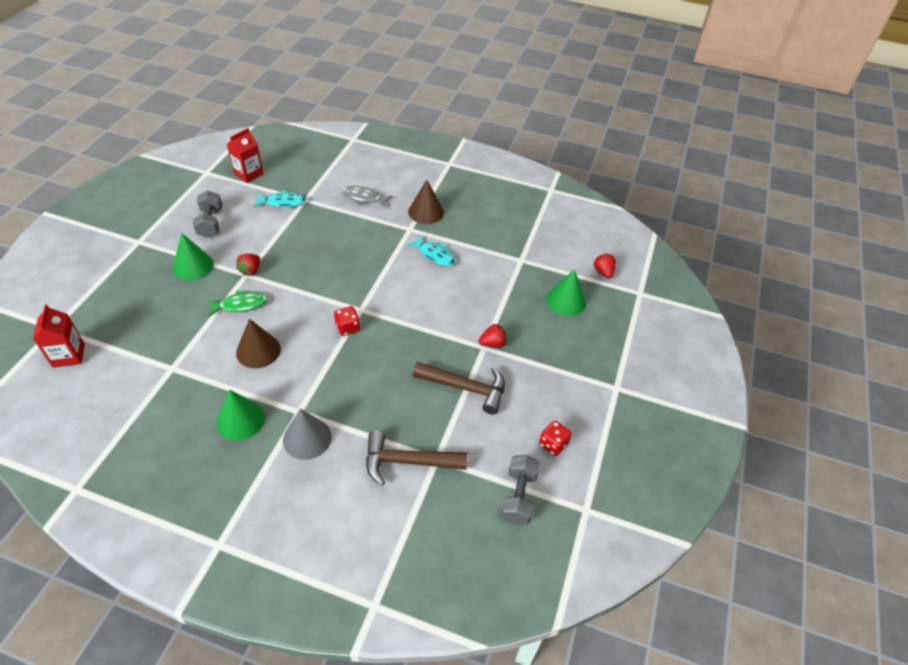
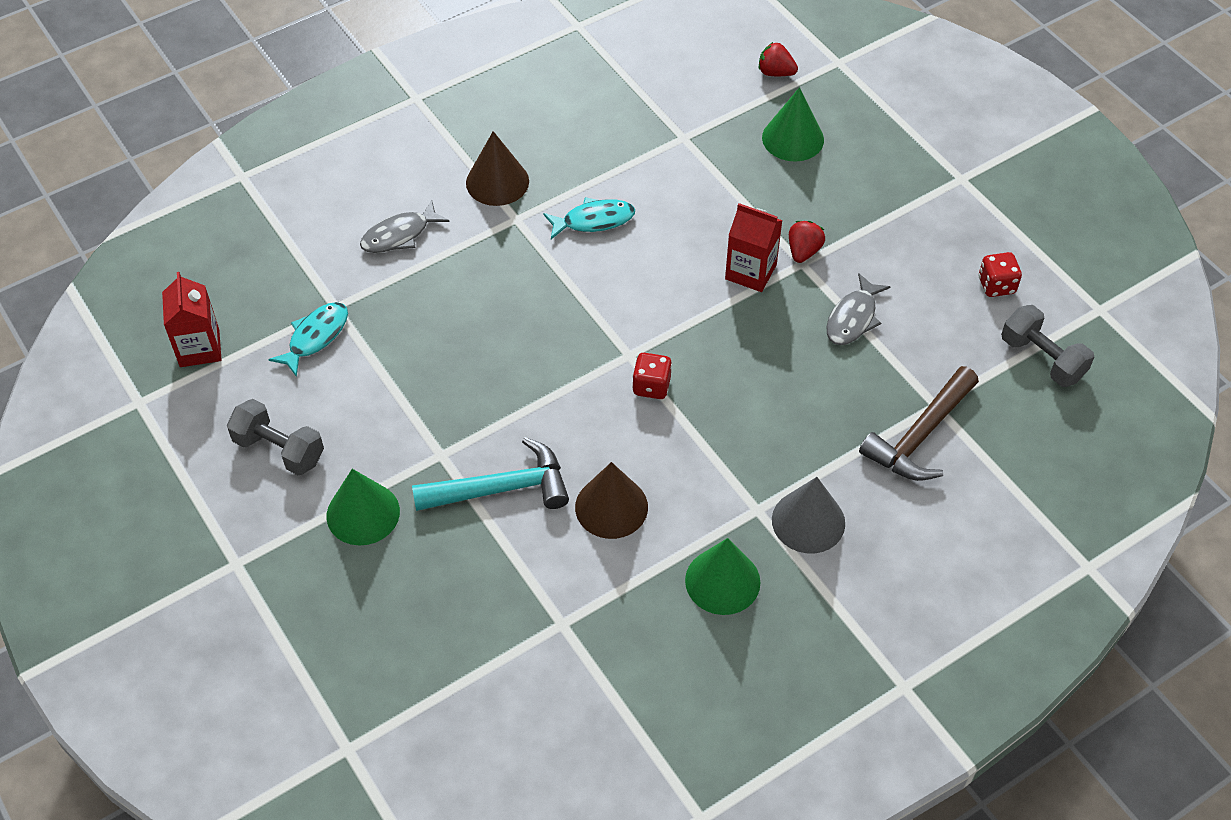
camera: 50 degrees left, 5 degrees up
red carton [33,304,85,368] -> red carton moved to [725,203,783,292]
green fish [208,290,268,317] -> turquoise hammer [412,437,569,511]
red strawberry [236,254,260,276] -> none
brown hammer [413,362,505,415] -> grey fish [826,273,890,345]

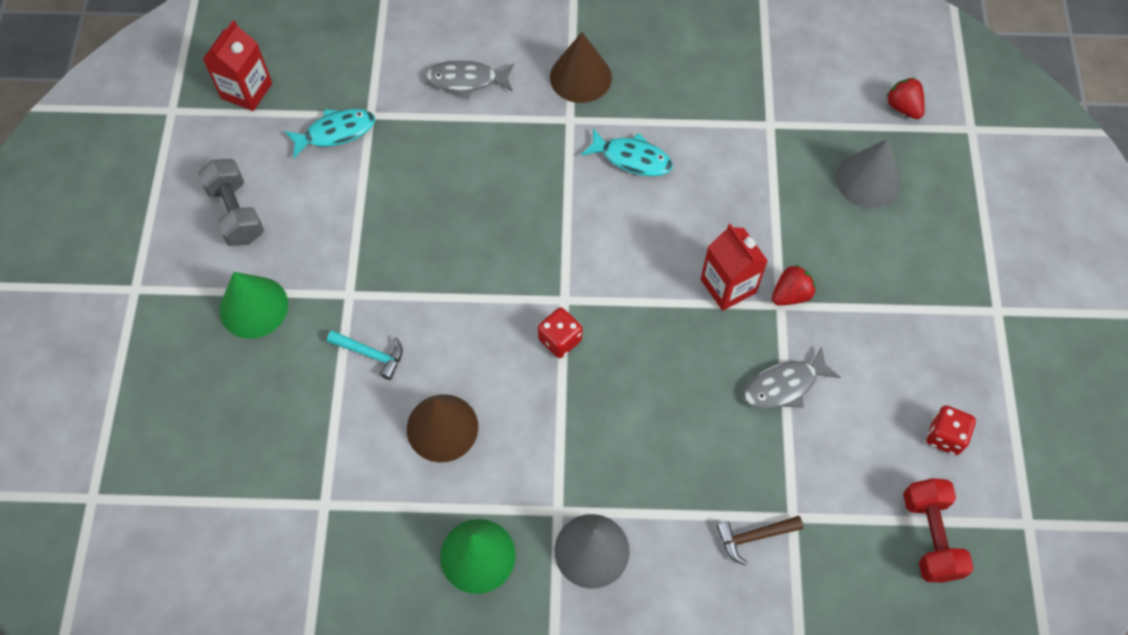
camera: 35 degrees right, 10 degrees up
turquoise hammer [412,437,569,511] -> turquoise hammer [327,330,403,380], size x0.54
green cone [762,87,824,161] -> grey cone [836,139,901,209]
brown hammer [859,366,979,481] -> brown hammer [716,516,803,566], size x0.54
grey dumbbell [1001,305,1094,387] -> red dumbbell [903,478,974,583]

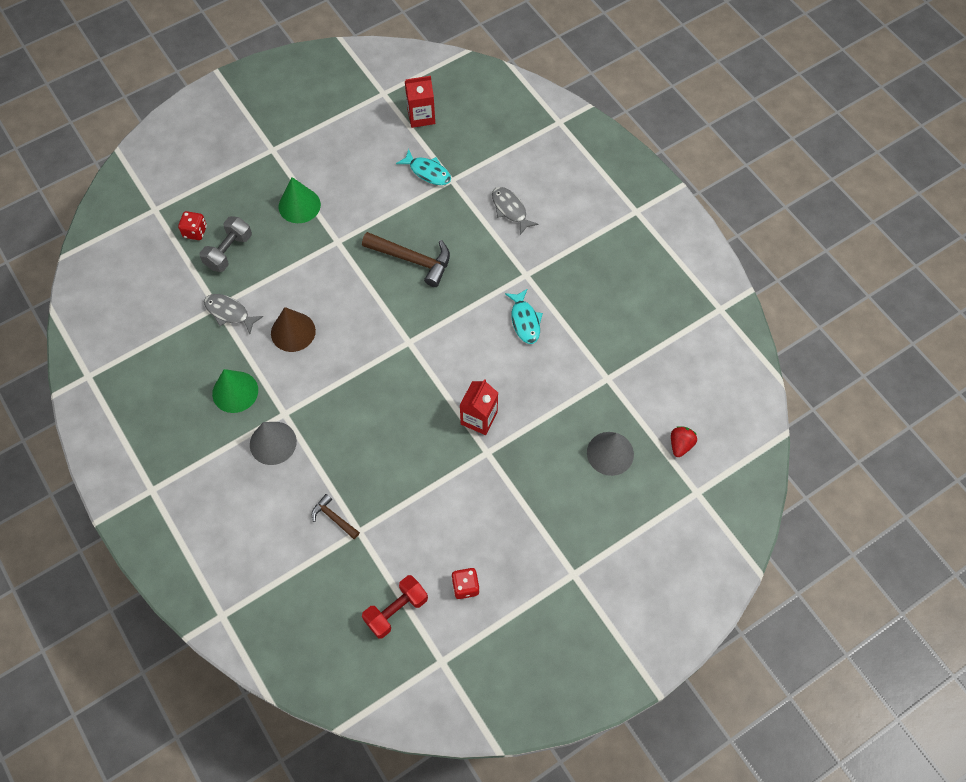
camera: 55 degrees right, 0 degrees up
grey dumbbell [198,159,264,246] -> grey dumbbell moved to [199,216,252,272]
turquoise hammer [327,330,403,380] -> none
red dice [538,307,582,358] -> red dice moved to [178,211,207,240]
brown cone [550,32,612,103] -> none
grey fish [743,346,841,409] -> grey fish moved to [204,294,263,334]
red strawberry [772,264,816,305] -> none
none -> brown hammer [362,232,450,287]

